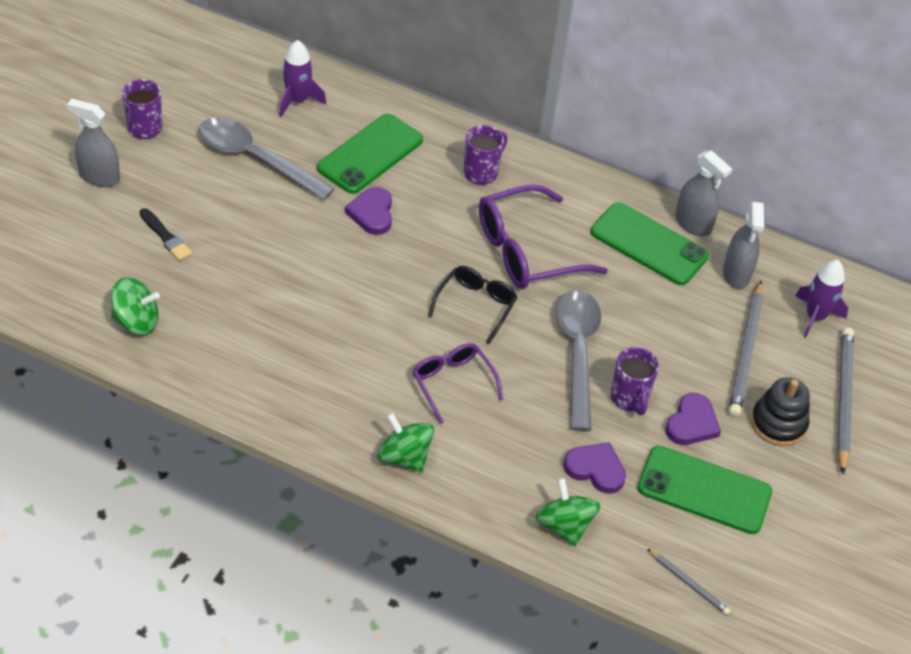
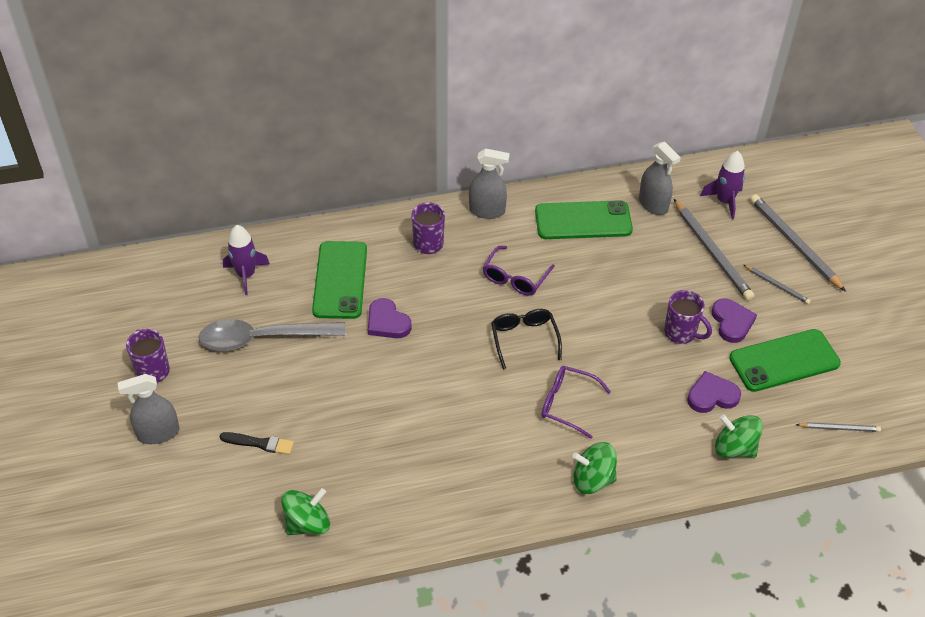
camera: 35 degrees left, 0 degrees up
purple glasses [479,184,608,289] -> purple glasses [483,246,555,296], size x0.60
grey spoon [556,290,601,431] -> none
grey spray bottle [675,150,732,236] -> grey spray bottle moved to [469,148,510,219]
black stacking toy [751,377,810,446] -> grey pencil [744,265,811,304]

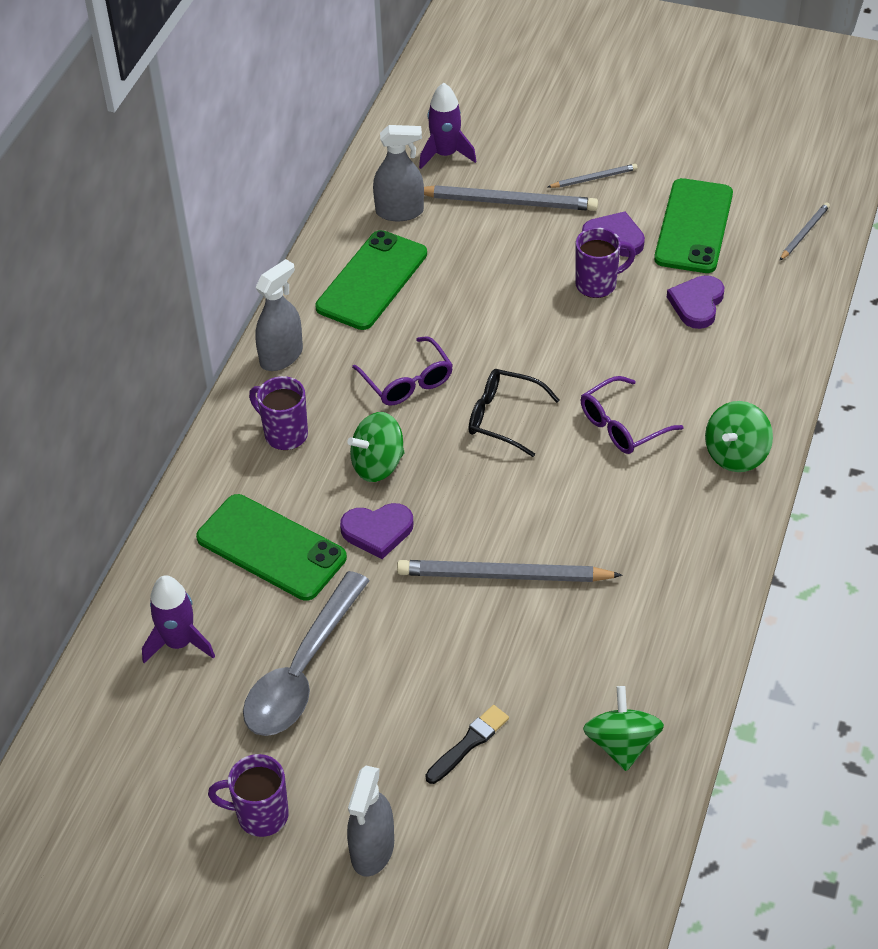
camera: 55 degrees left, 0 degrees up
green spinning top [715,414,763,458] -> green spinning top moved to [347,412,404,482]
grey pencil [750,194,846,292] -> grey pencil moved to [397,560,623,582]

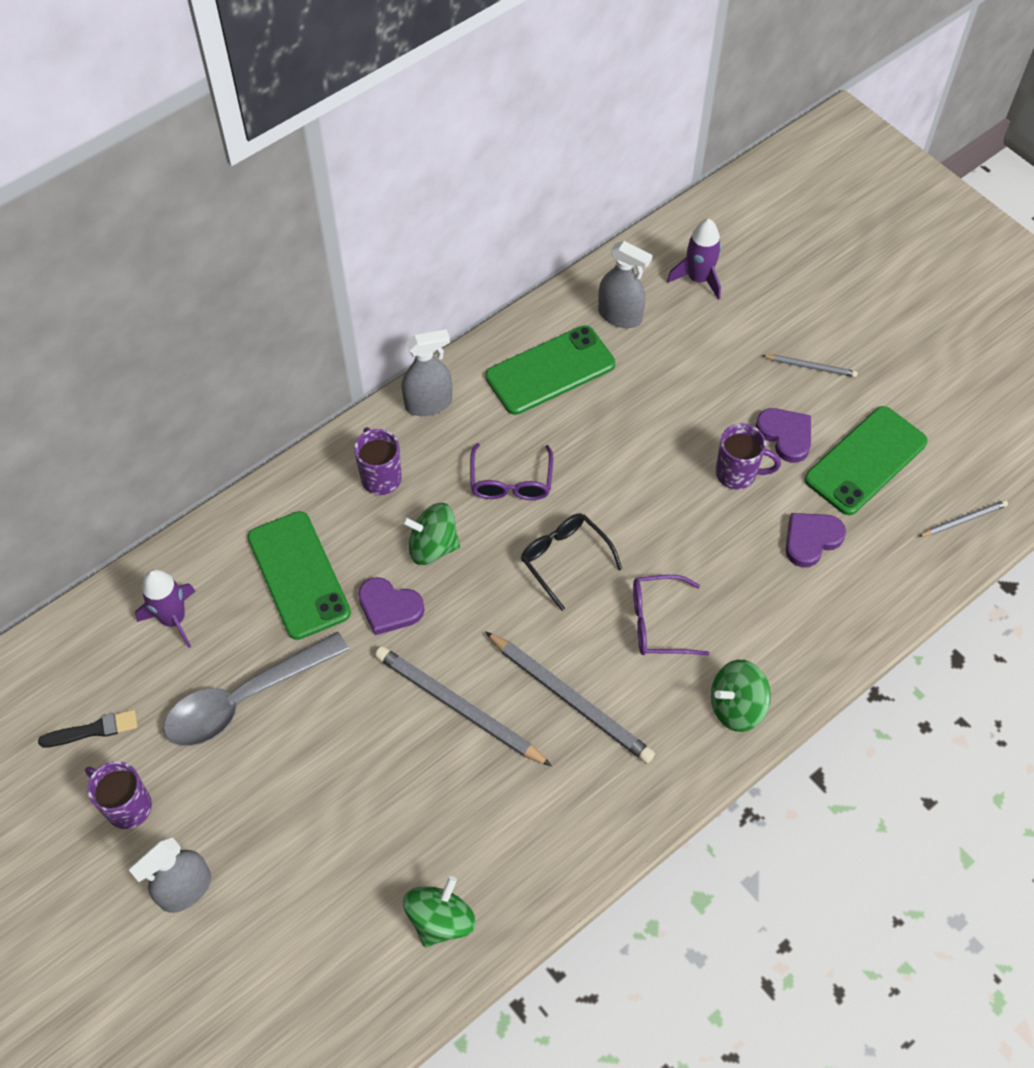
camera: 30 degrees right, 10 degrees up
grey pencil [424,185,598,211] -> grey pencil moved to [485,631,655,764]
black brush [426,705,509,784] -> black brush moved to [38,710,138,748]

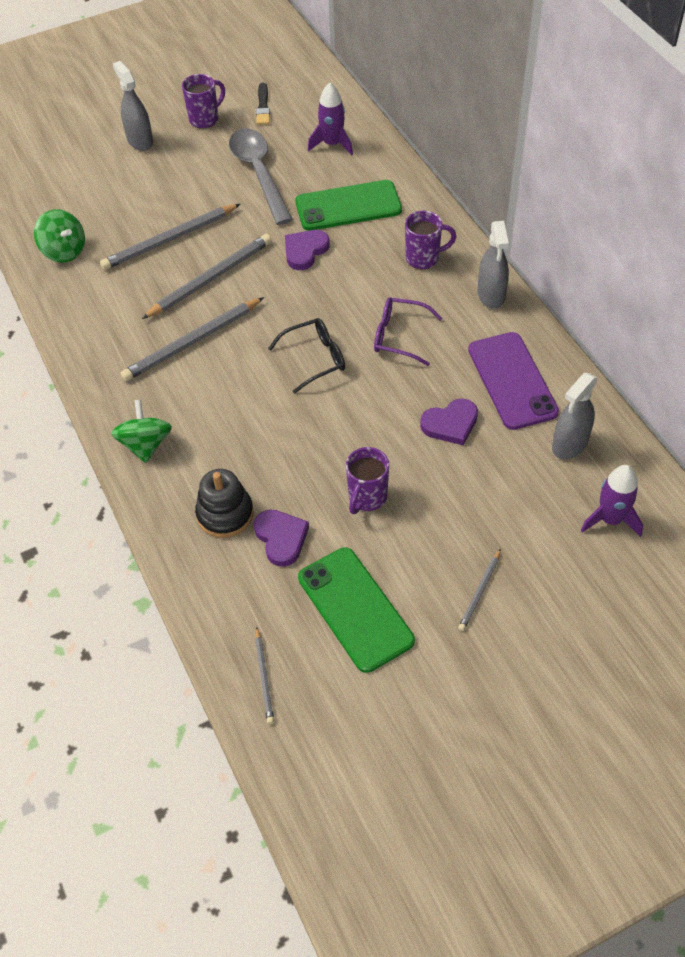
camera: 105 degrees right, 5 degrees down
green spinning top [402,503,460,565] -> none
green phone [485,325,615,415] -> purple phone [468,332,559,430]
purple glasses [633,575,709,656] -> none
purple heart [756,408,811,463] -> purple heart moved to [420,398,478,445]
none -> grey pencil [100,204,240,270]
none -> black stacking toy [195,469,254,538]

